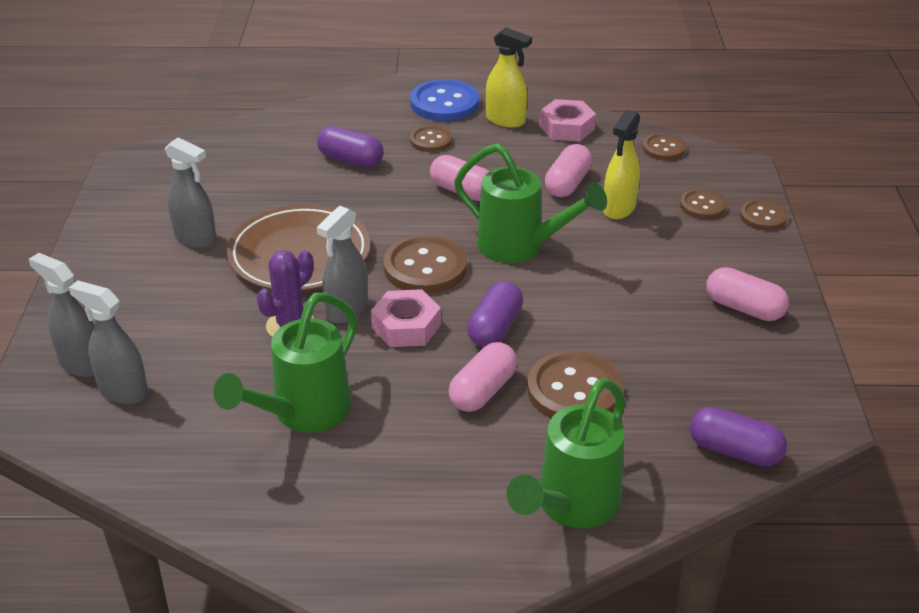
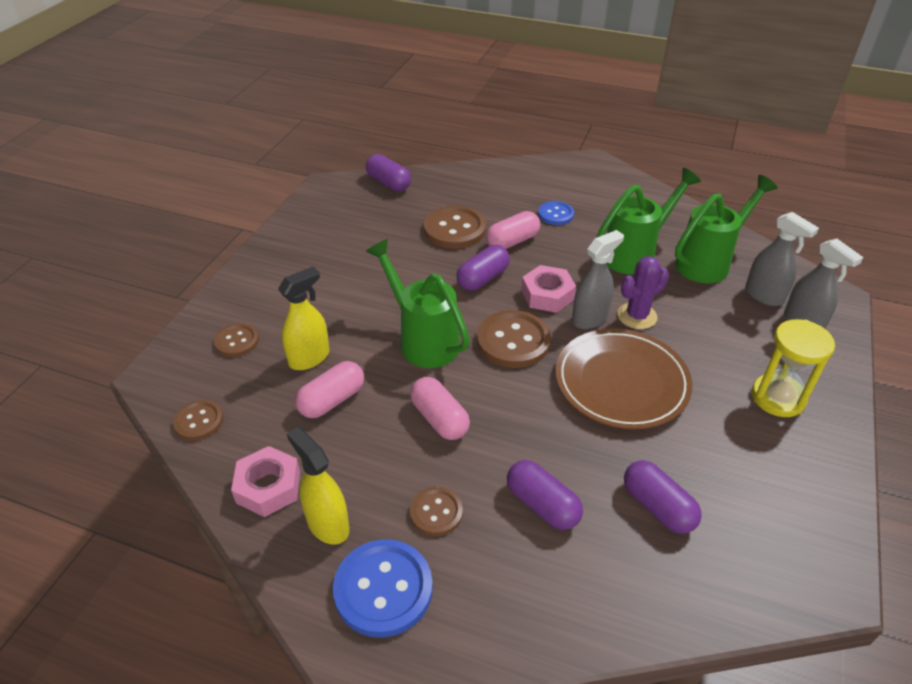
camera: 160 degrees left, 5 degrees up
grey spray bottle [165,137,217,248] -> none
green watering can [507,378,625,528] -> green watering can moved to [675,175,778,283]
pink capsule [706,267,789,321] -> none
brown button [740,199,788,230] -> none
none -> blue button [538,201,574,225]
none -> purple capsule [624,460,702,534]
none -> yellow hourglass [752,319,835,417]

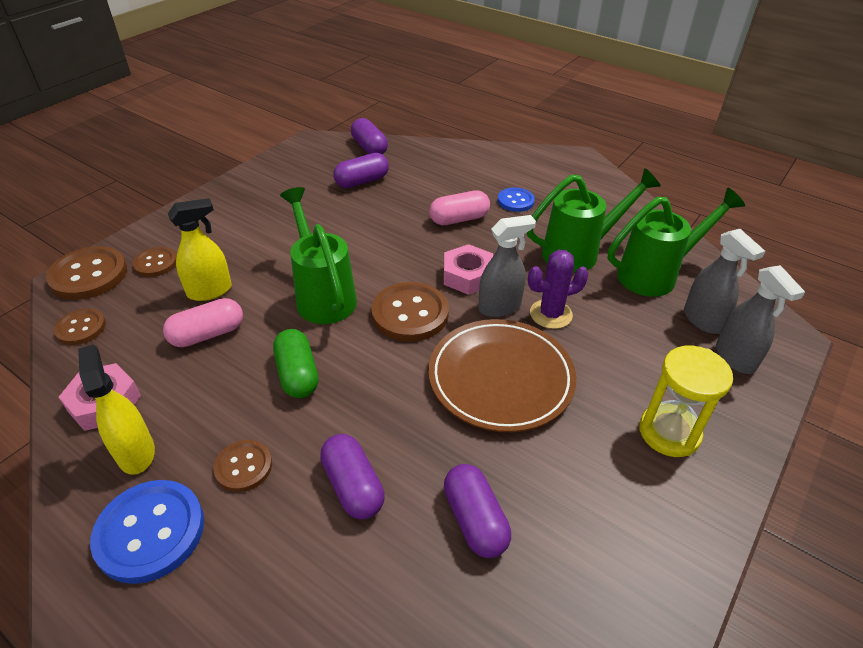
camera: 15 degrees right, 0 degrees up
pink capsule [410,377,470,440] -> green capsule [273,329,318,398]
brown button [424,206,486,249] -> brown button moved to [46,246,127,300]
purple capsule [456,245,510,291] -> purple capsule moved to [333,153,389,188]

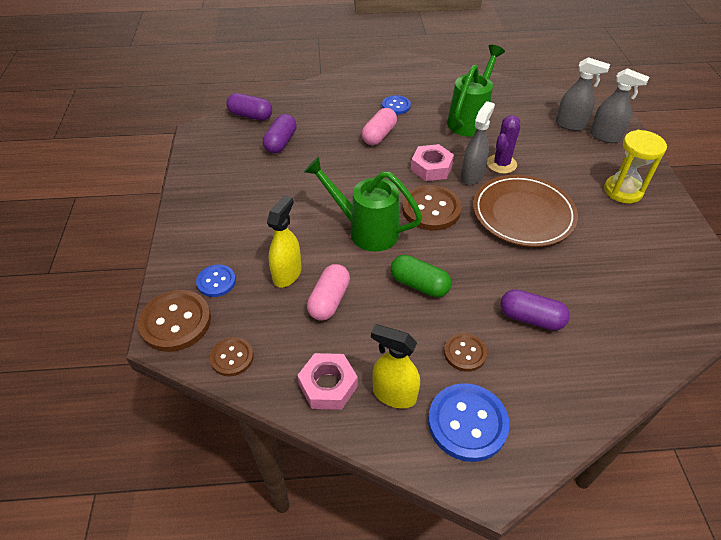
camera: 40 degrees left, 5 degrees up
brown button [133,247,176,277] -> blue button [196,264,236,297]
purple capsule [444,464,511,558] -> none
green watering can [608,187,745,297] -> none

